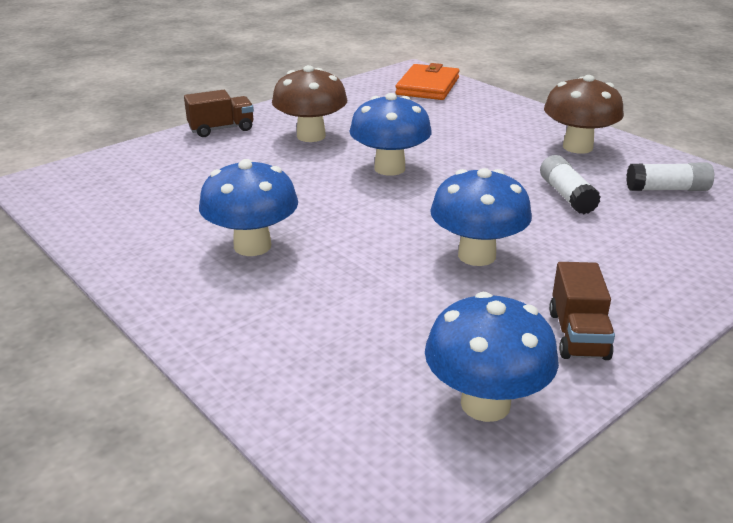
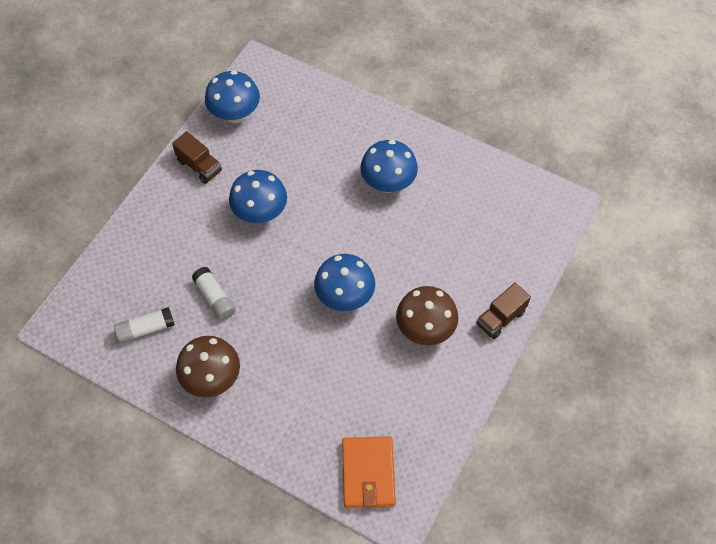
camera: 160 degrees right, 30 degrees up
brown truck [549,262,615,360] -> brown truck turned 150 degrees clockwise [172,131,222,184]

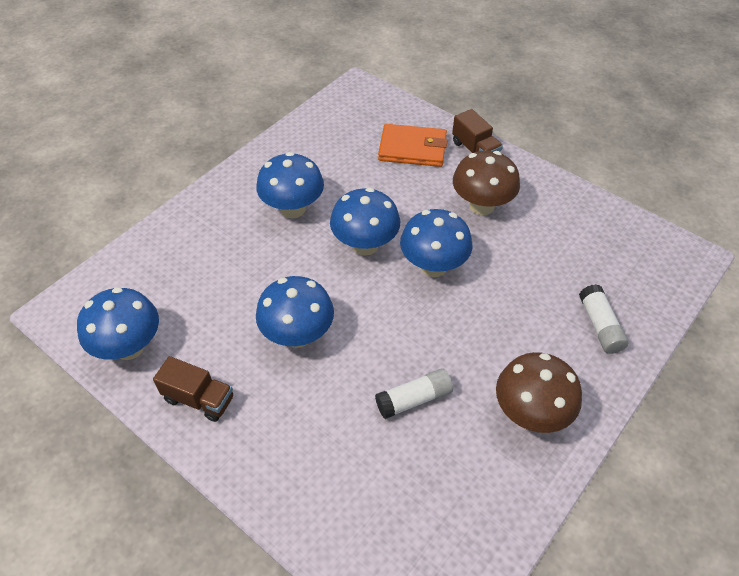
camera: 80 degrees left, 10 degrees down
white glue stick [114,307,174,343] -> white glue stick moved to [579,284,629,354]
brown truck [172,131,222,184] -> brown truck turned 60 degrees clockwise [153,356,233,422]
orange wallet [342,436,396,508] -> orange wallet moved to [378,124,448,167]
none -> blue mushroom [330,188,400,256]

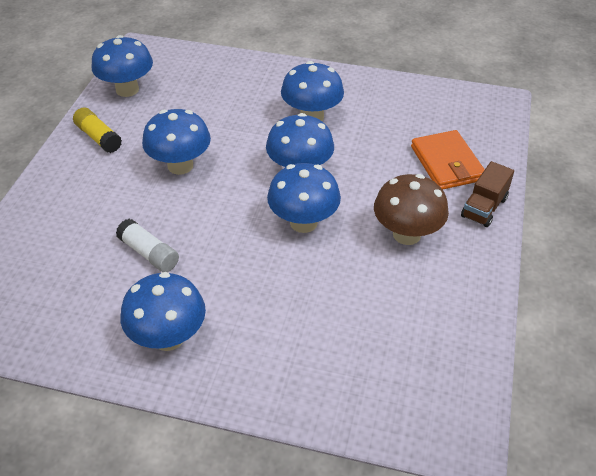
camera: 65 degrees right, 5 degrees down
brown truck [153,356,233,422] -> yellow glue stick [73,108,122,153]
brown mushroom [496,352,582,433] -> blue mushroom [120,272,206,351]
white glue stick [579,284,629,354] -> none

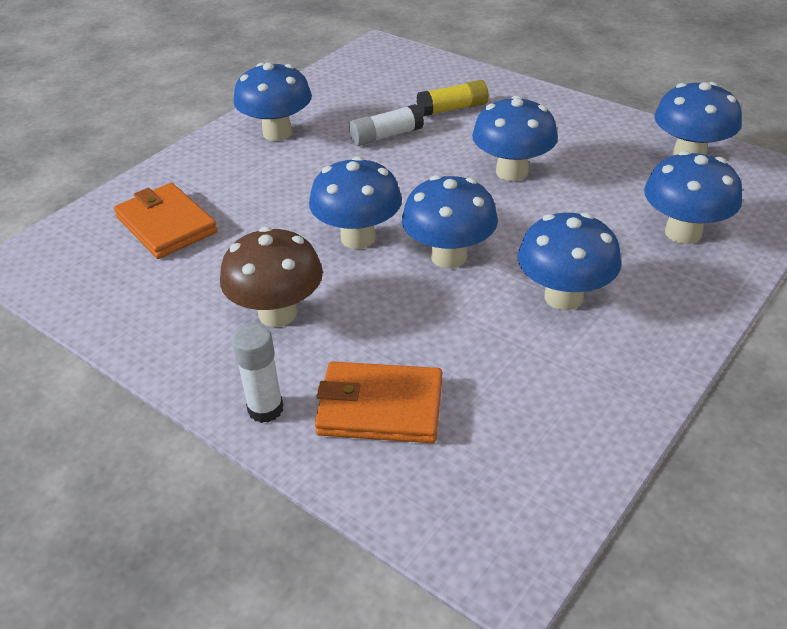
camera: 115 degrees right, 5 degrees down
yellow glue stick [73,108,122,153] -> yellow glue stick moved to [417,80,489,117]
brown truck [461,161,514,227] -> white glue stick [232,324,283,423]
none -> orange wallet [114,183,218,259]
none -> blue mushroom [644,151,742,244]

